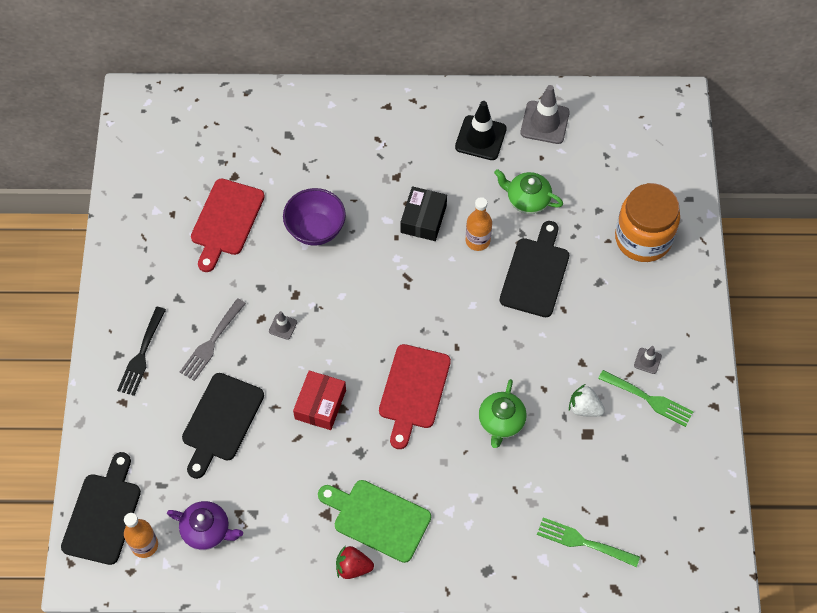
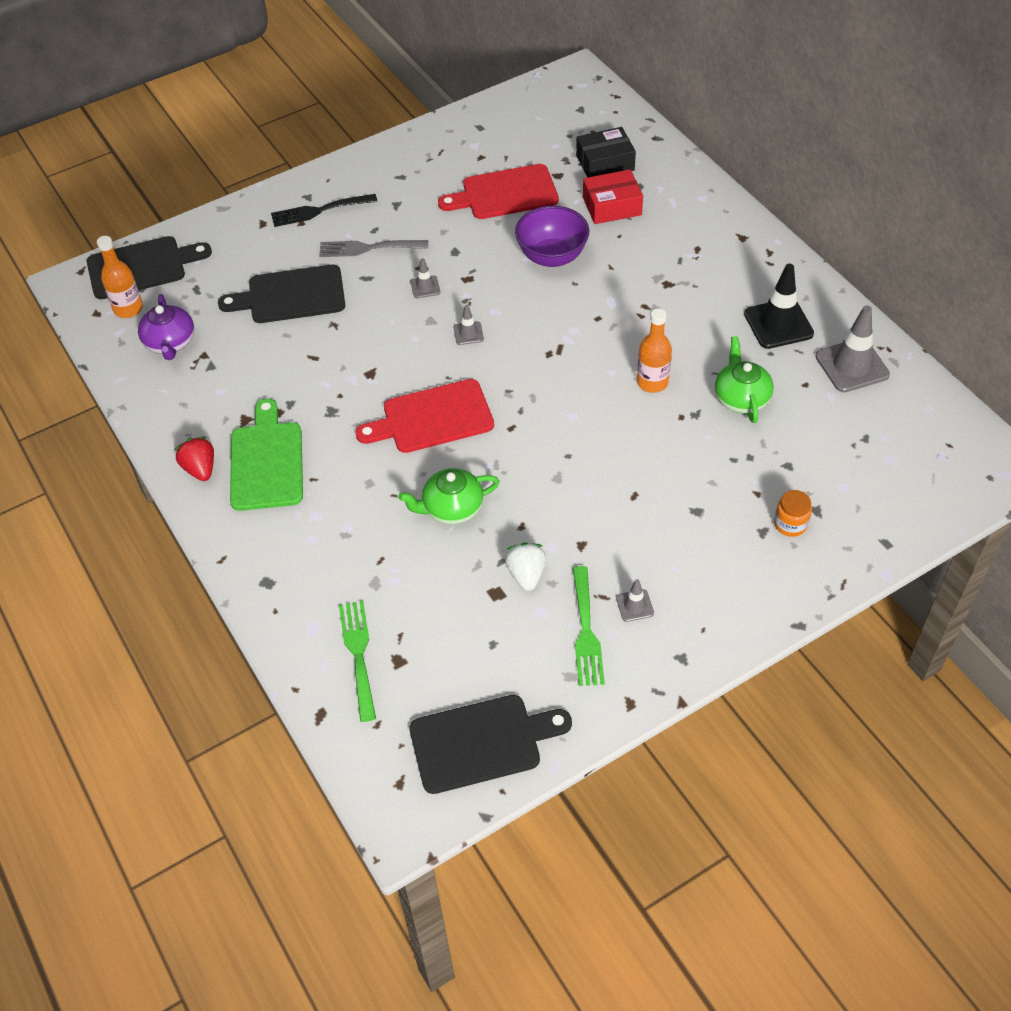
camera: 60 degrees right, 10 degrees down
red box [293,370,346,430] -> red box moved to [583,169,643,224]
black box [400,186,447,241] -> black box moved to [576,127,636,177]
black cutting board [500,221,569,317] -> black cutting board moved to [409,695,572,794]
orange jar [615,183,680,262] -> orange jar [774,490,812,537], size x0.42
none -> grey traffic cone [454,305,484,345]

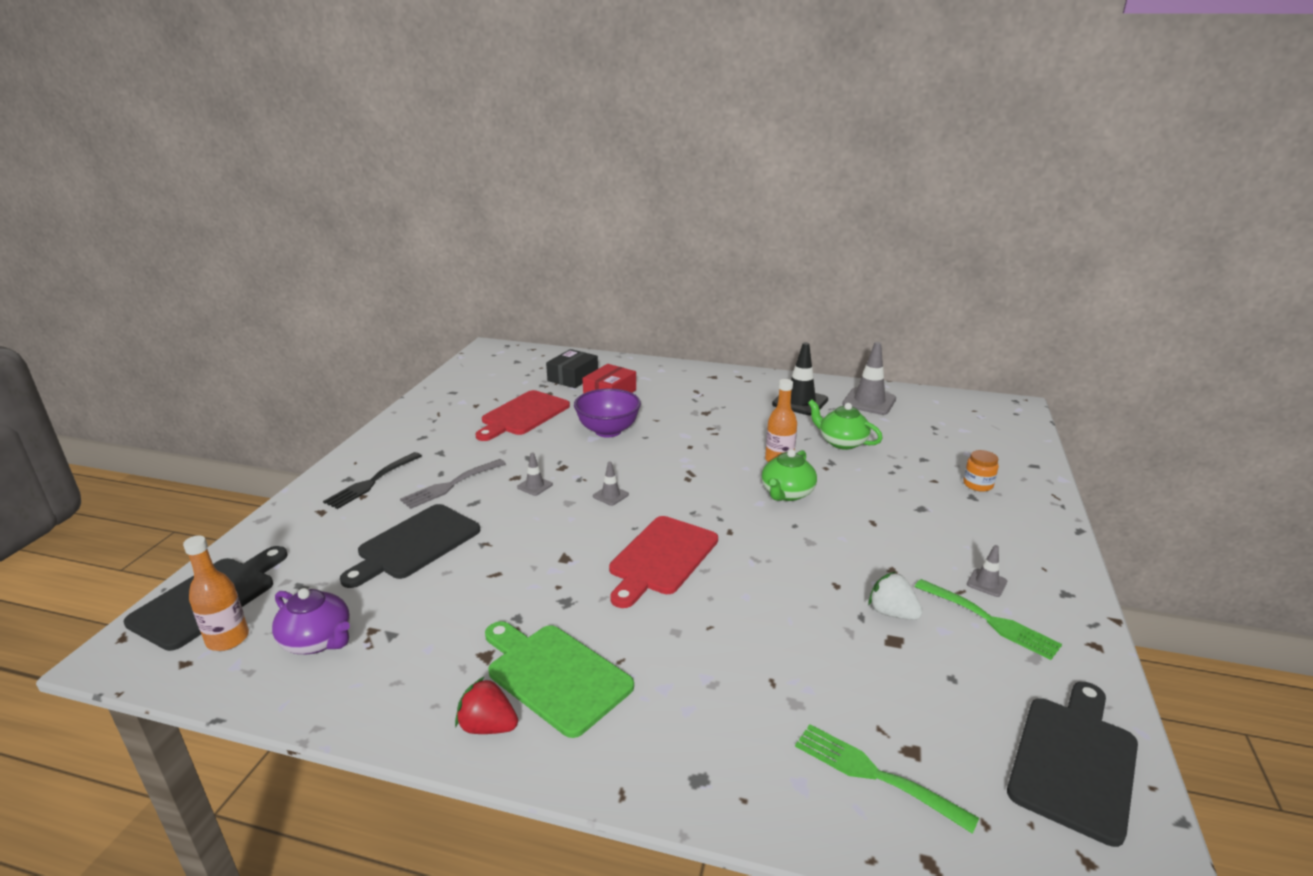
camera: 45 degrees left, 25 degrees down
green teapot [398,468,500,524] -> green teapot moved to [761,449,817,501]

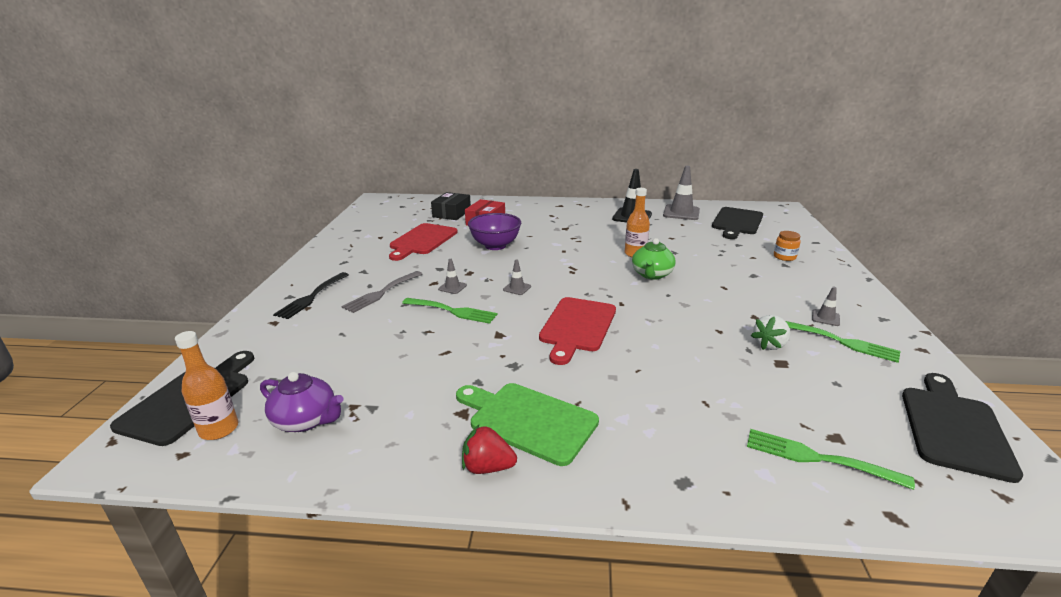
camera: 10 degrees left, 0 degrees up
black cutting board [340,504,480,588] -> black cutting board moved to [712,207,763,239]
green teapot [808,400,883,450] -> none
white strawberry [868,572,923,620] -> white strawberry turned 75 degrees counterclockwise [751,315,790,350]
none -> green fork [402,298,497,324]

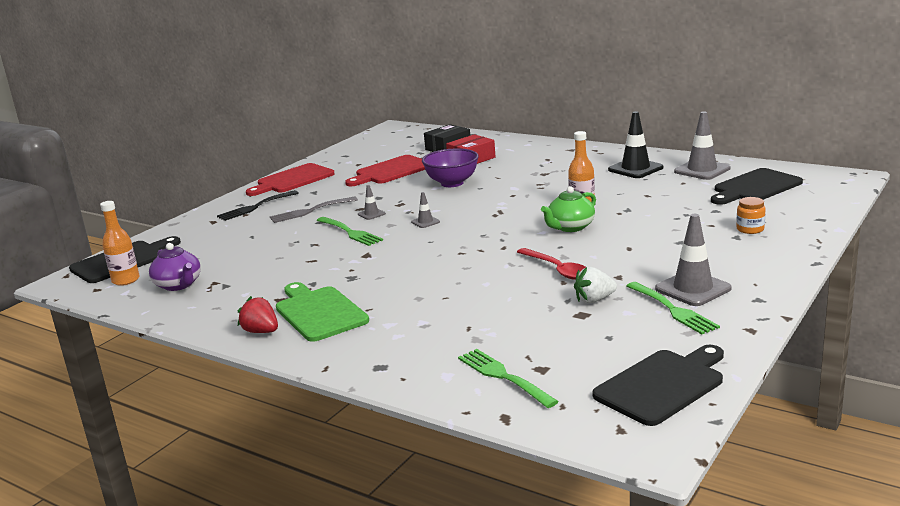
camera: 30 degrees right, 5 degrees down
red cutting board [539,297,616,365] -> red cutting board moved to [246,163,335,196]
grey traffic cone [812,287,840,326] -> grey traffic cone [655,214,732,306], size x2.02
none -> red spoon [517,248,586,280]

